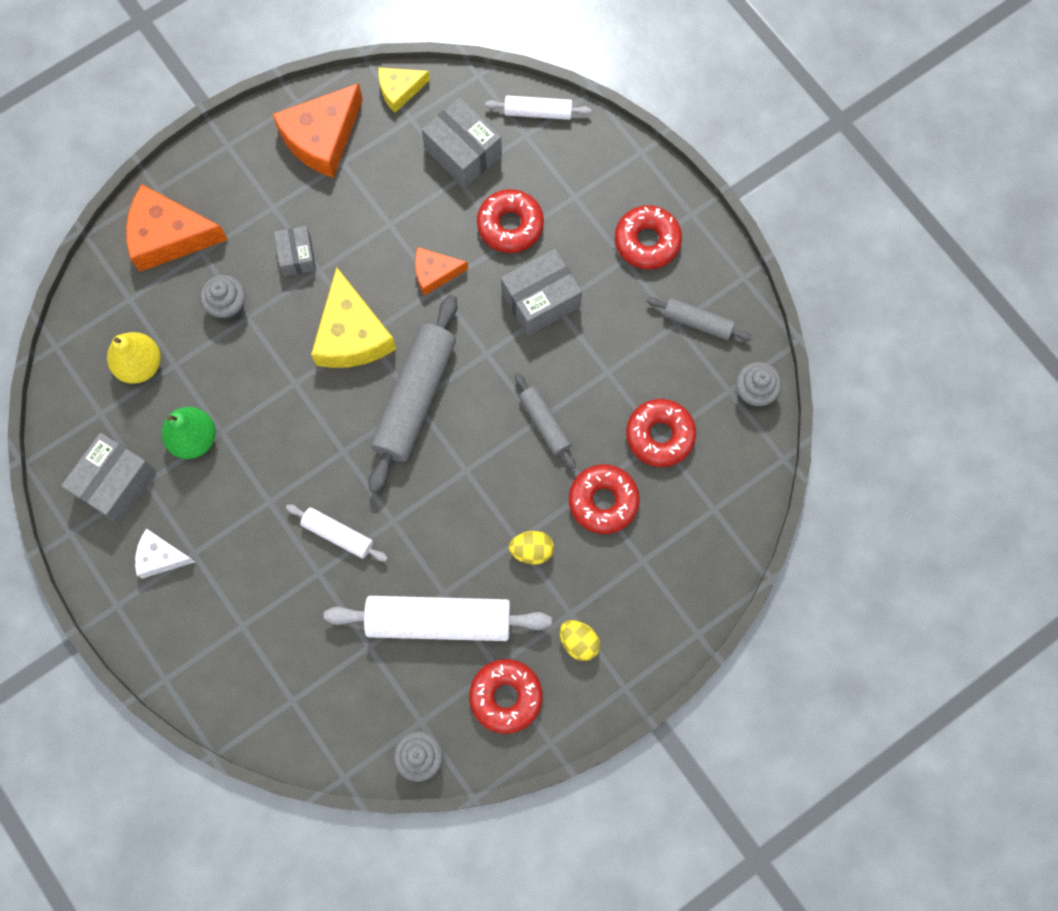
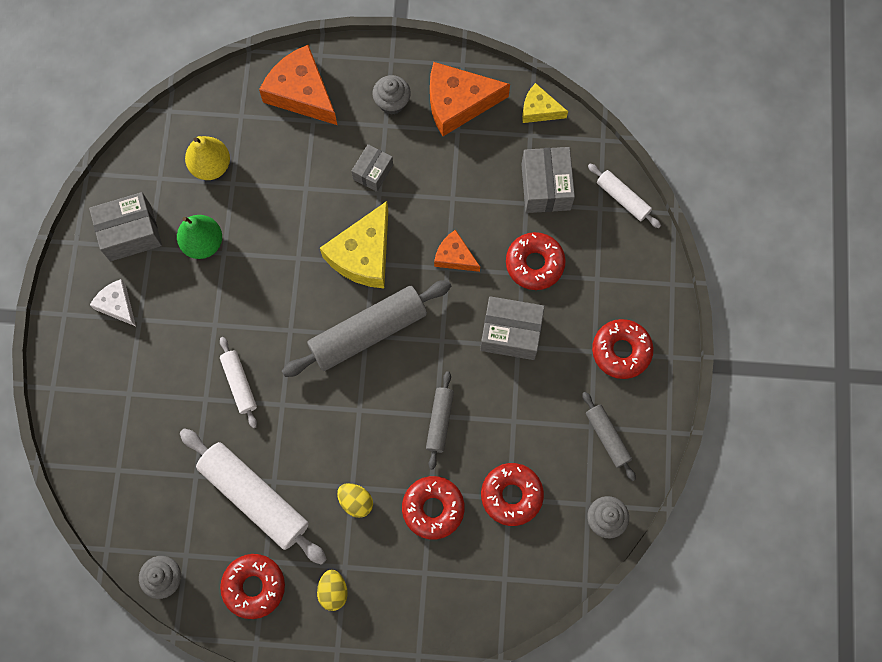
camera: 40 degrees right, 0 degrees up
grey cupcake [200,275,246,320] -> grey cupcake moved to [373,75,411,115]

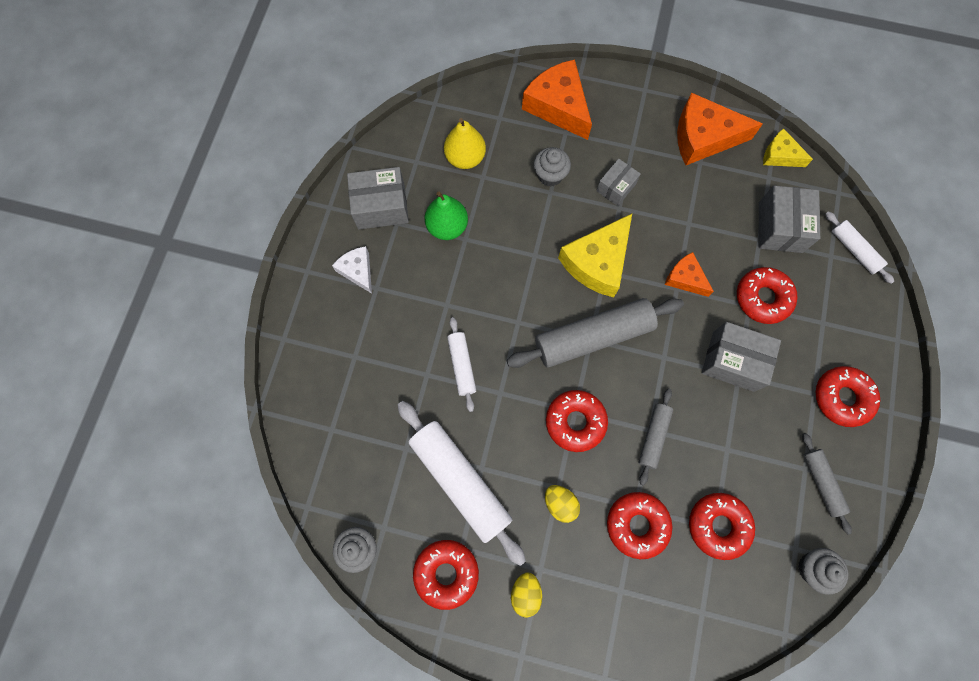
camera: 10 degrees right, 0 degrees up
grey cupcake [373,75,411,115] -> grey cupcake moved to [534,147,571,187]
none -> red donut [546,390,608,452]

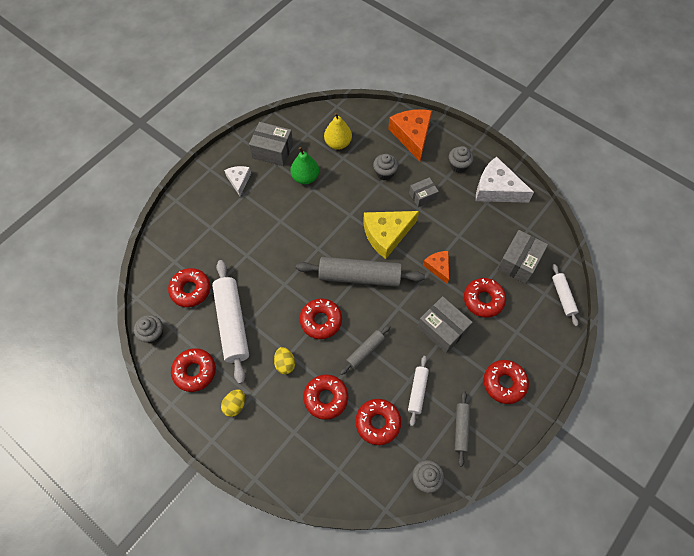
camera: 25 degrees right, 10 degrees down
white rolling pin [447,317,476,412] -> white rolling pin moved to [408,356,429,426]
orange cheese [677,92,763,165] -> white cheese [476,156,534,203]
yellow cheese [763,128,813,167] -> none
none -> red donut [168,268,210,307]
none -> grey cupcake [449,146,474,173]

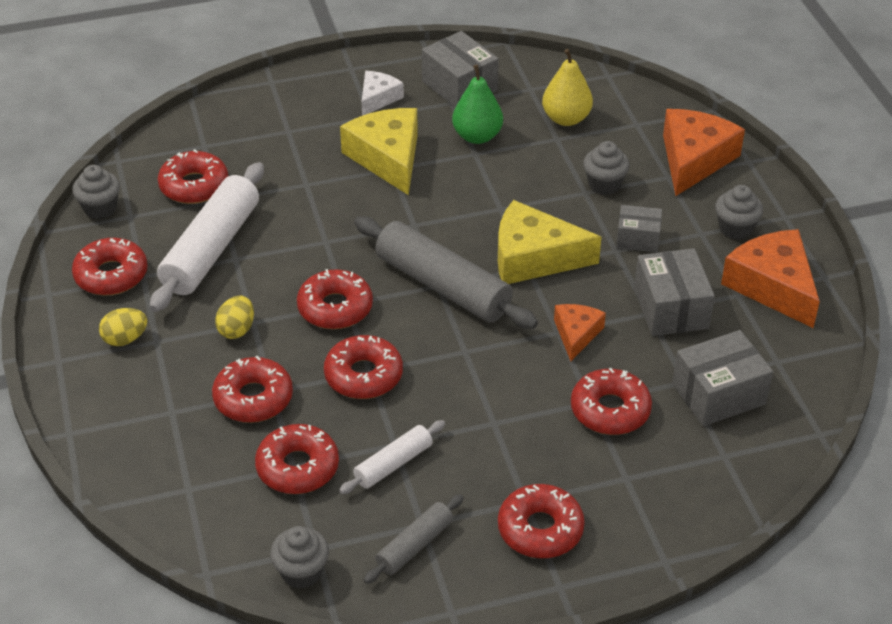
camera: 35 degrees right, 20 degrees down
grey rolling pin [340,325,391,375] -> red donut [324,335,403,399]
grey box [417,296,473,353] -> grey box moved to [634,248,715,336]
white cheese [476,156,534,203] -> orange cheese [721,229,820,328]
white rolling pin [552,264,578,326] -> none
none -> yellow cheese [340,108,418,195]

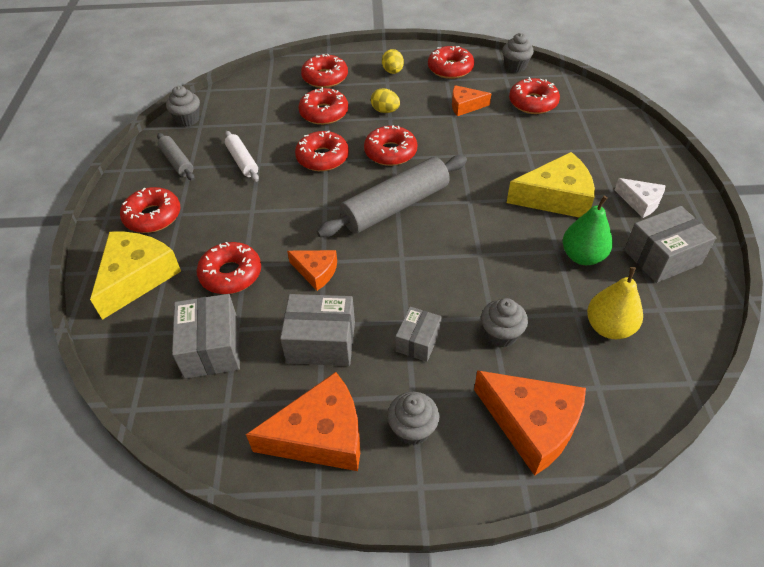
camera: 105 degrees right, 5 degrees up
white rolling pin [150,162,264,312] -> orange cheese [452,85,491,116]
red donut [255,424,339,494] -> red donut moved to [301,54,348,88]
yellow cheese [498,200,601,284] -> yellow cheese moved to [90,232,181,320]

